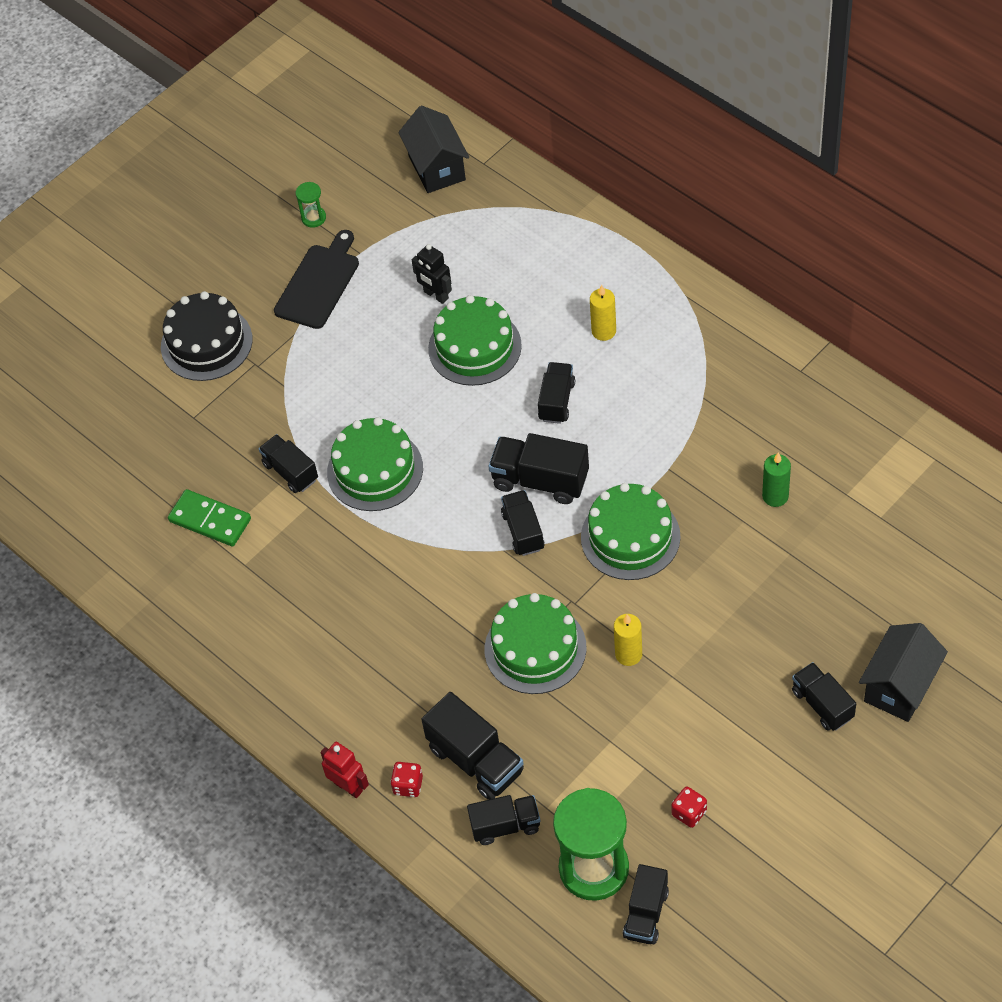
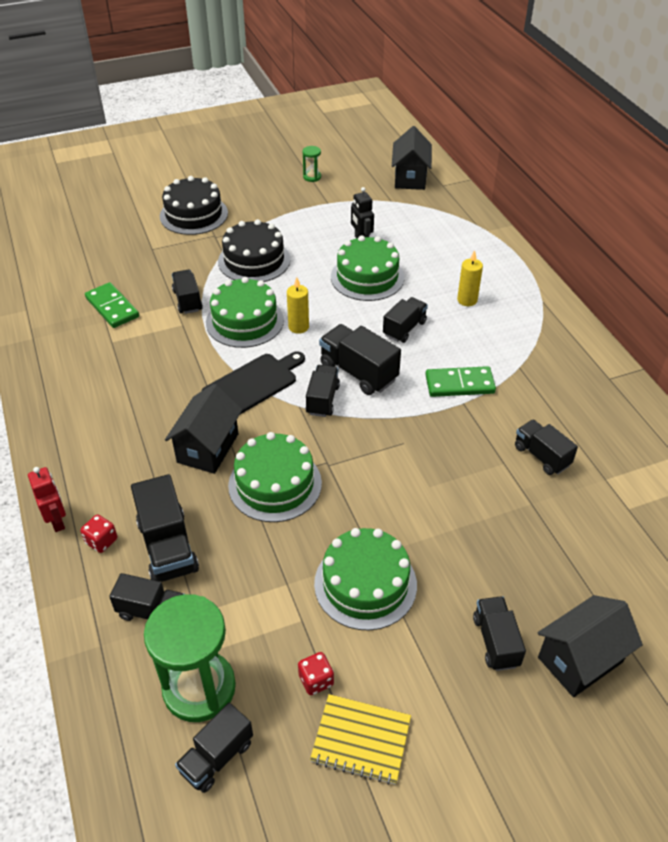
camera: 20 degrees right, 10 degrees down
black cutting board [274,230,359,329] -> black cutting board moved to [201,351,305,414]
green cake [581,483,681,580] -> green cake moved to [314,528,417,631]
yellow candle [614,614,642,666] -> yellow candle moved to [287,277,309,334]
green candle [762,453,791,507] -> black truck [515,420,578,475]
none -> black house [165,384,242,474]
none -> black cake [218,219,290,282]
none -> yellow notebook [310,694,411,785]
none -> green domino [425,366,496,397]

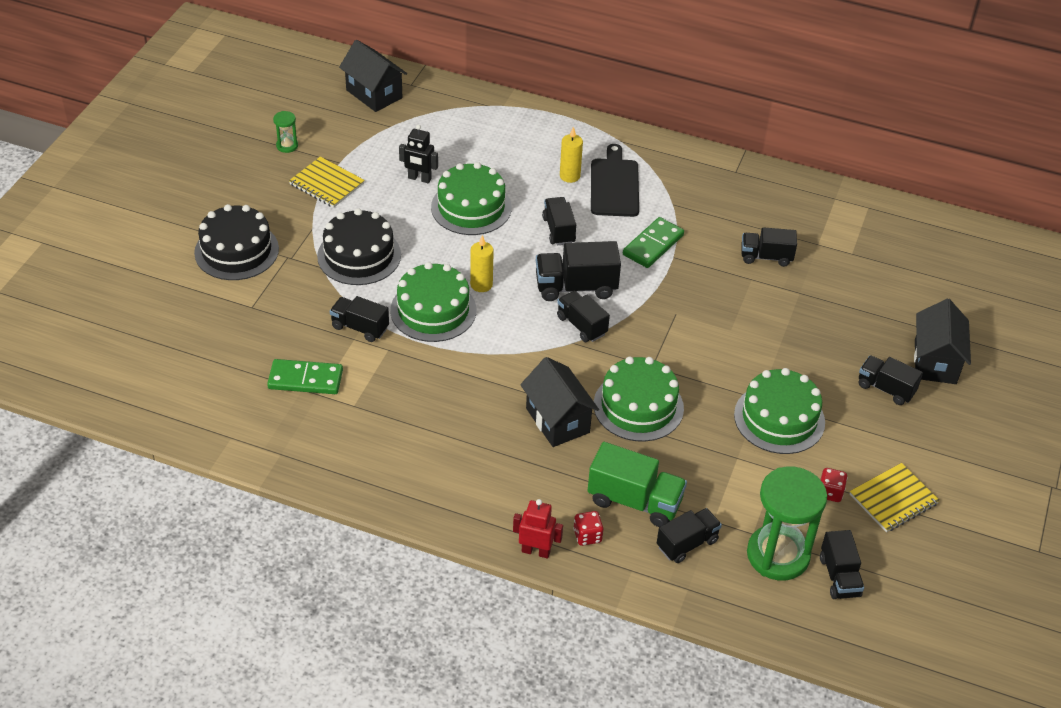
camera: 50 degrees left, 0 degrees up
black truck [131,474,199,582] -> green truck [587,442,687,527]
black cutting board [201,351,305,414] -> black cutting board moved to [591,144,639,217]
none -> yellow notebook [289,157,365,208]

